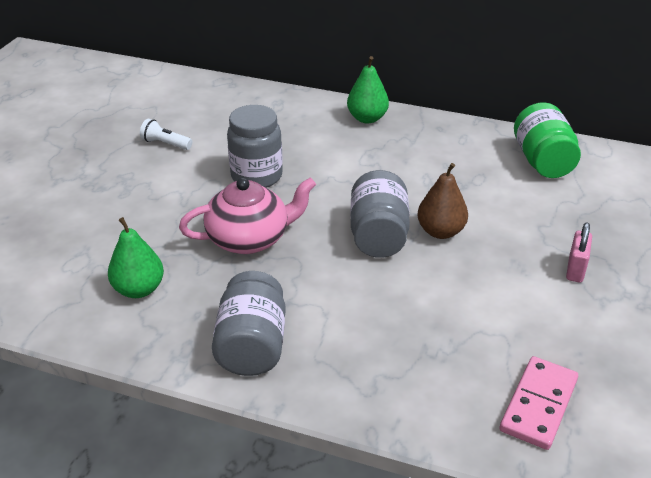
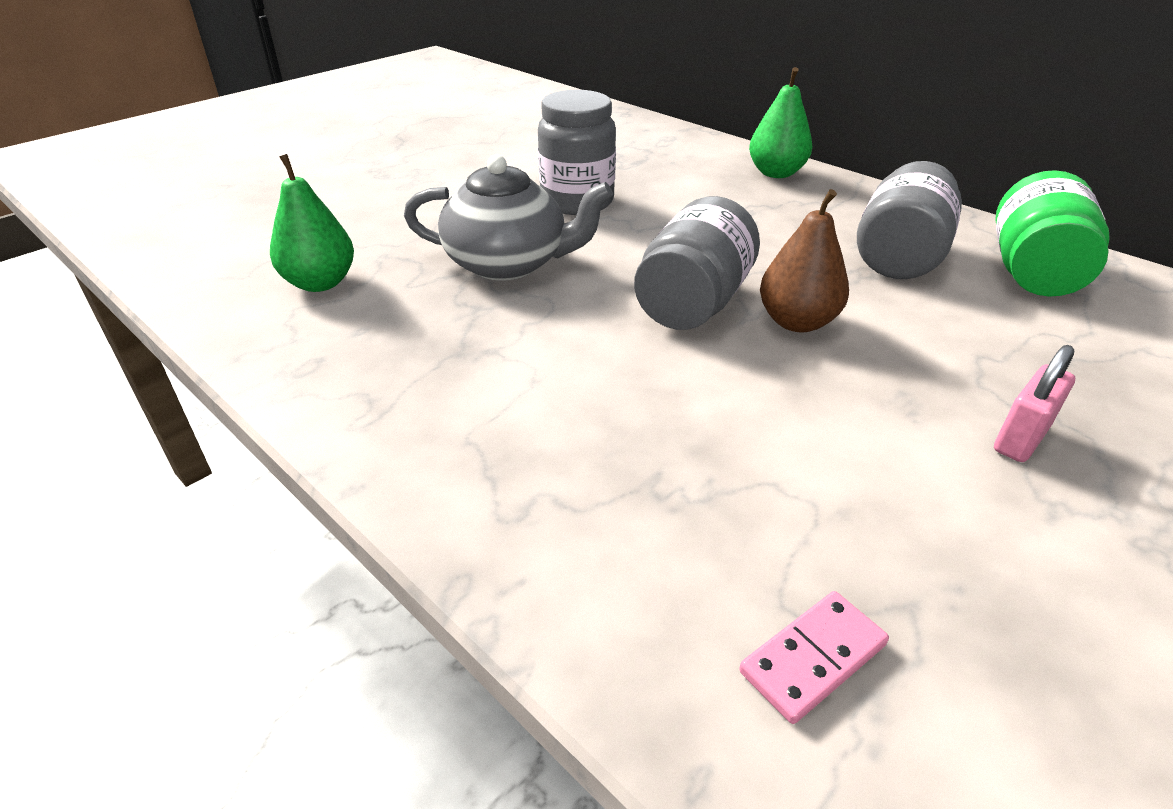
camera: 25 degrees right, 0 degrees up
white flashlight [140,119,192,150] -> none
pink teapot [179,177,316,254] -> grey teapot [404,154,613,281]
grey jar [212,271,286,376] -> grey jar moved to [857,161,962,279]
pink domino [500,356,578,450] -> pink domino [739,591,889,724], size x0.65

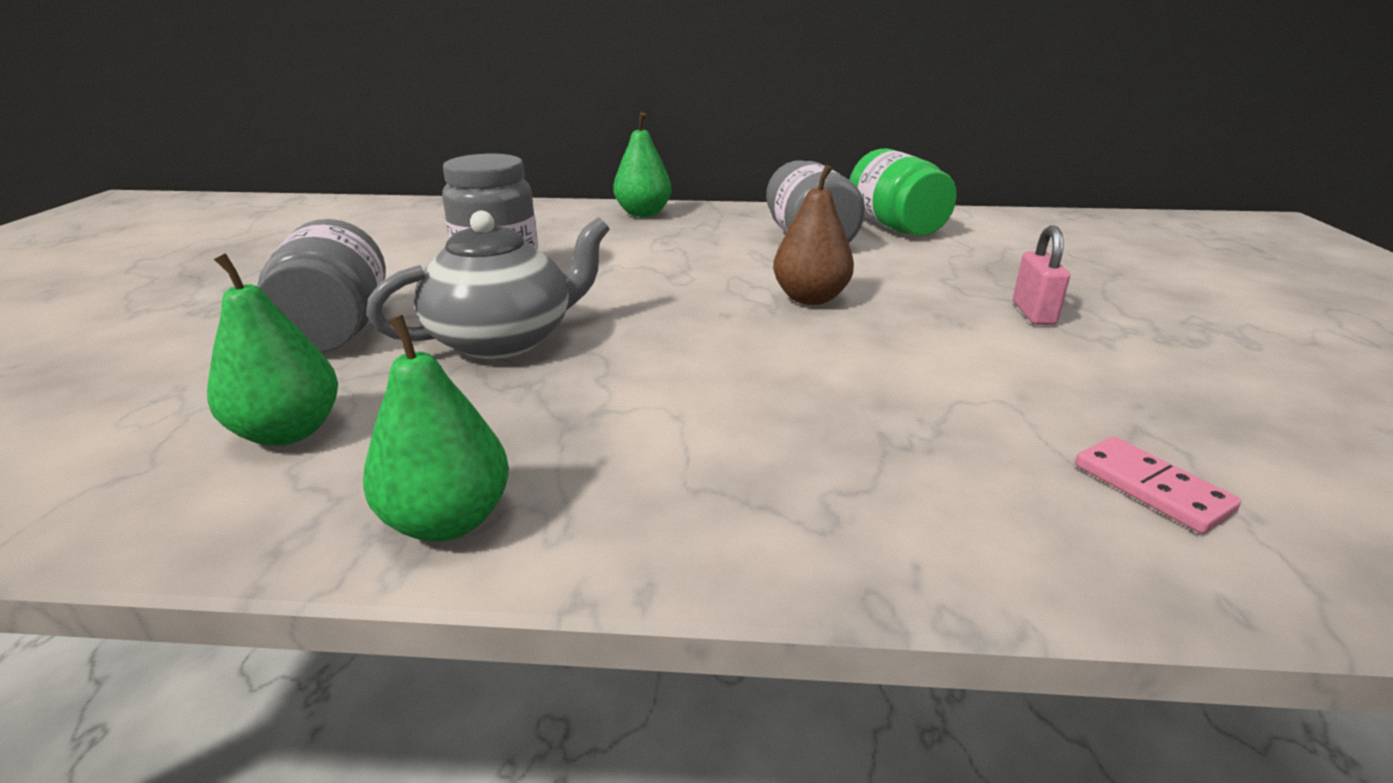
camera: 40 degrees left, 10 degrees down
grey jar [634,196,760,330] -> grey jar moved to [257,219,386,352]
pink domino [739,591,889,724] -> pink domino turned 45 degrees counterclockwise [1075,437,1241,533]
none -> green pear [363,315,509,541]

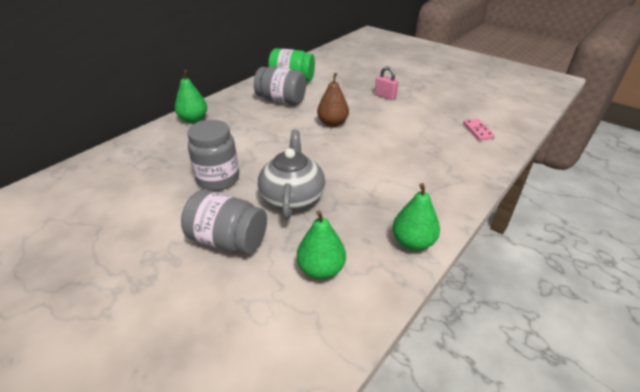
camera: 55 degrees left, 10 degrees up
pink domino [1075,437,1241,533] -> pink domino turned 75 degrees clockwise [463,119,495,140]

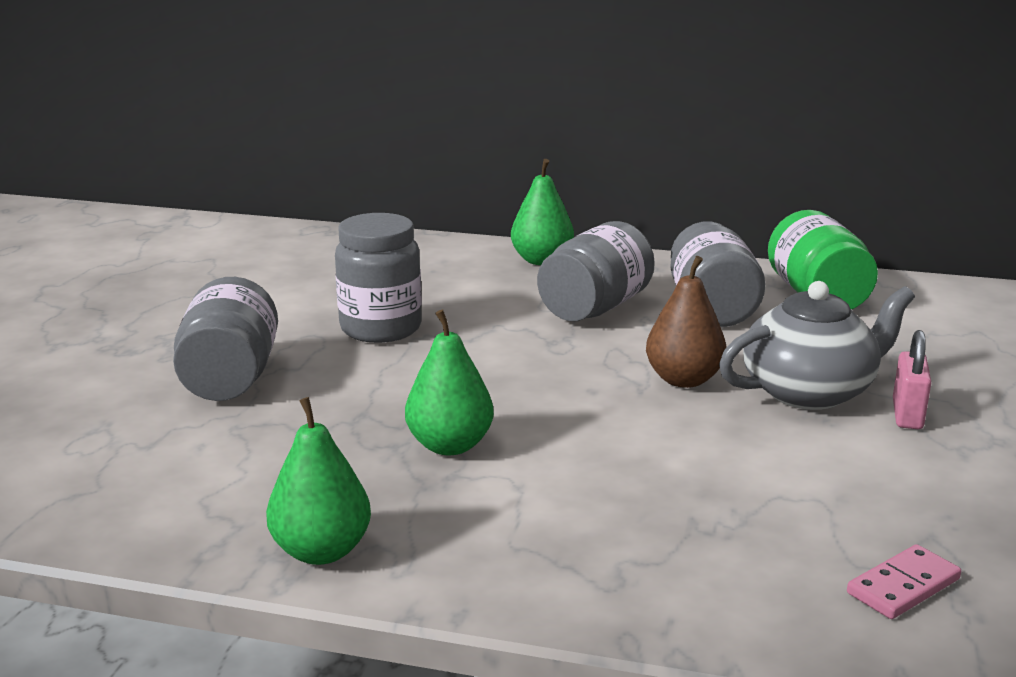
camera: 65 degrees right, 15 degrees down
grey teapot [258,130,325,220] -> grey teapot moved to [719,281,915,410]
green pear [297,210,346,279] -> green pear moved to [405,310,494,455]
none -> grey jar [537,221,655,321]

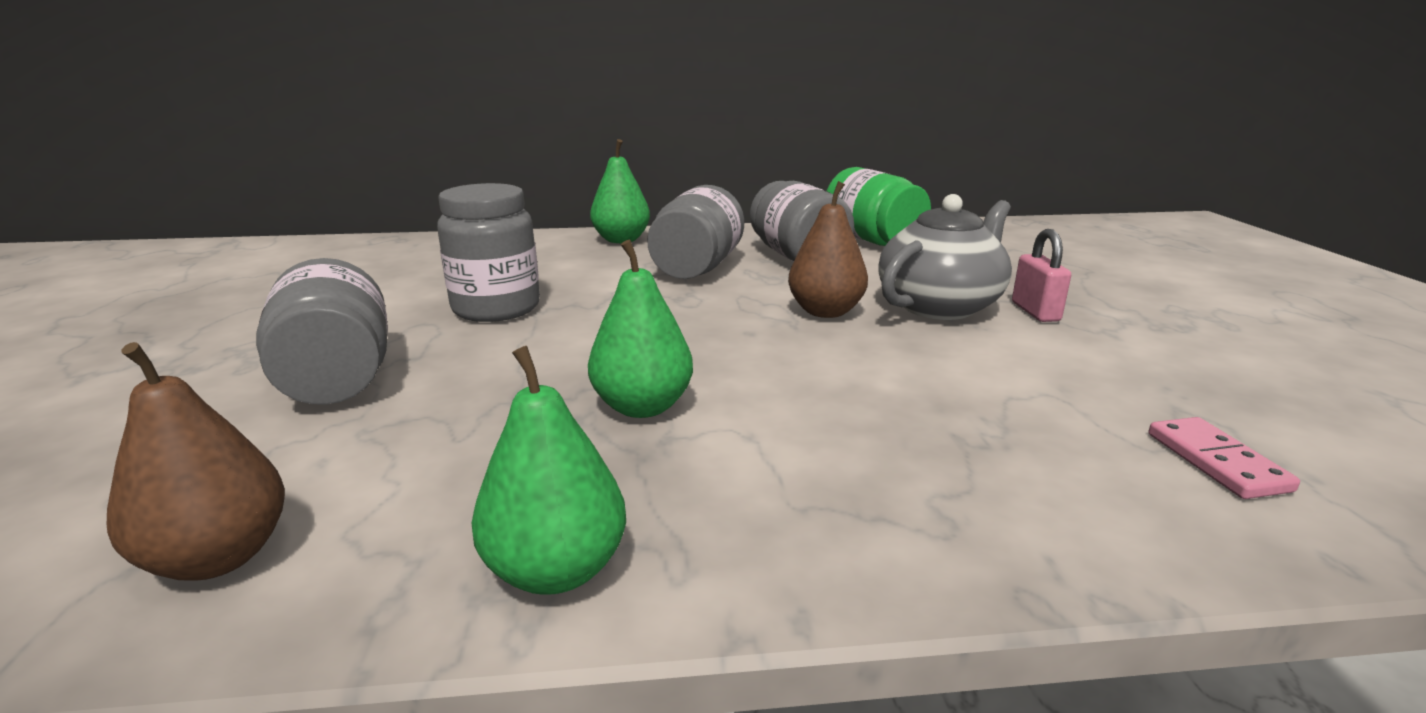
camera: 20 degrees left, 0 degrees up
pink domino [847,544,961,619] -> pink domino turned 45 degrees counterclockwise [1149,417,1300,499]
none -> brown pear [107,342,285,581]

